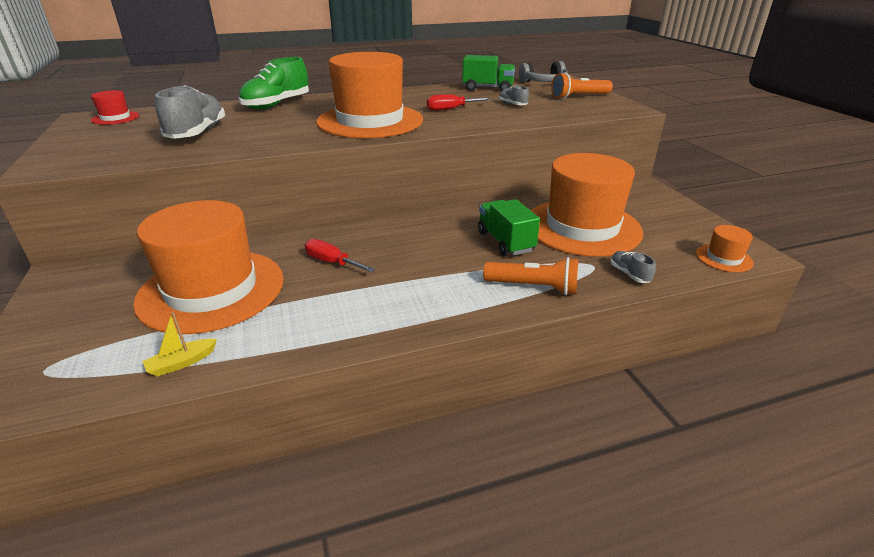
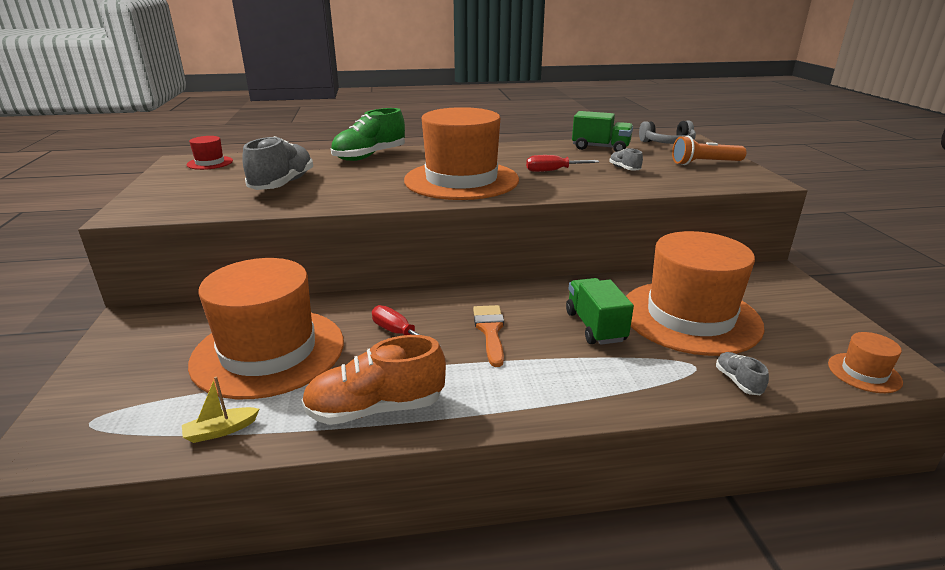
camera: 10 degrees right, 5 degrees down
orange flashlight [483,257,578,295] -> none
none -> orange shoe [302,335,446,425]
none -> orange brush [473,305,504,367]

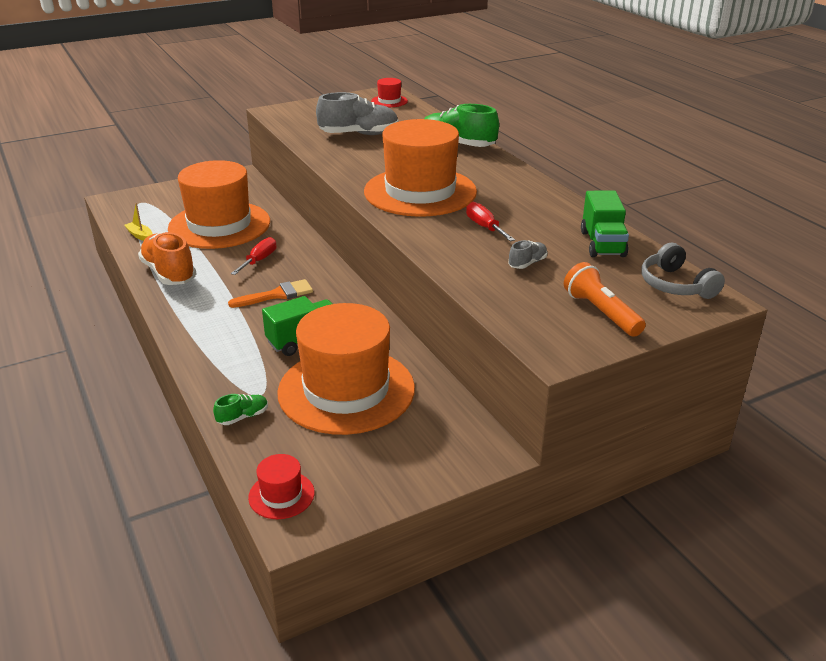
camera: 70 degrees right, 5 degrees up
grey shoe [716,352,769,395] -> green shoe [213,394,268,425]
orange hat [828,332,903,393] -> red hat [248,454,315,519]

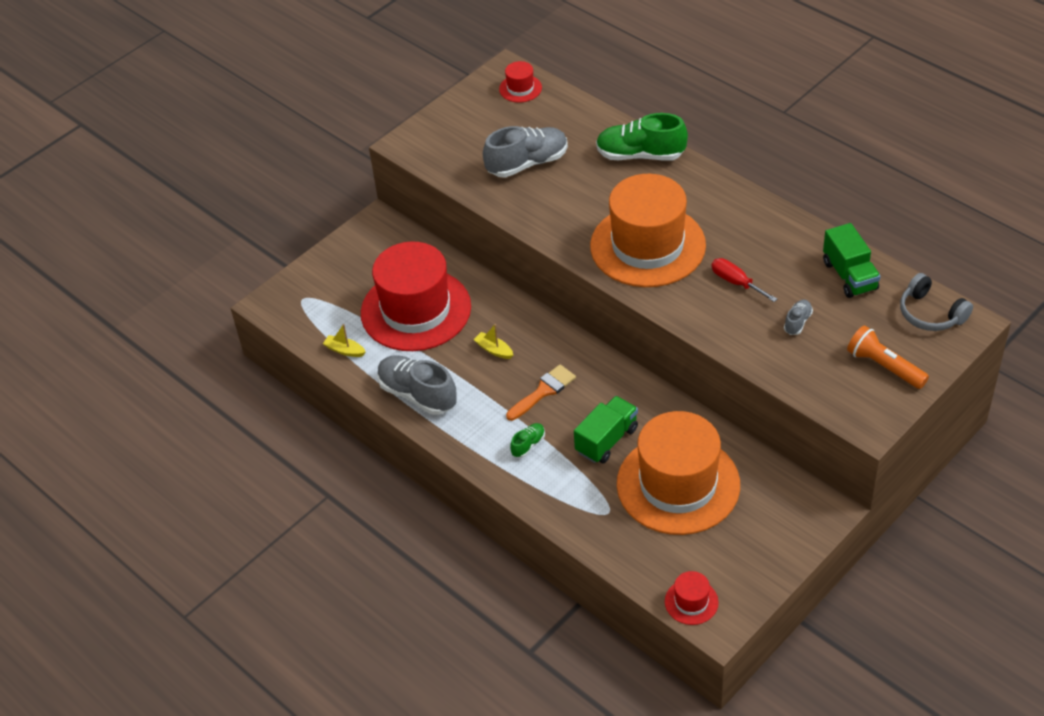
camera: 15 degrees left, 15 degrees up
orange shoe [138,232,196,285] -> grey shoe [377,355,457,415]
orange hat [168,160,270,249] -> red hat [361,242,471,351]
green shoe [213,394,268,425] -> green shoe moved to [510,423,545,458]
red screwdriver [231,237,277,275] -> yellow boat [473,324,513,359]

